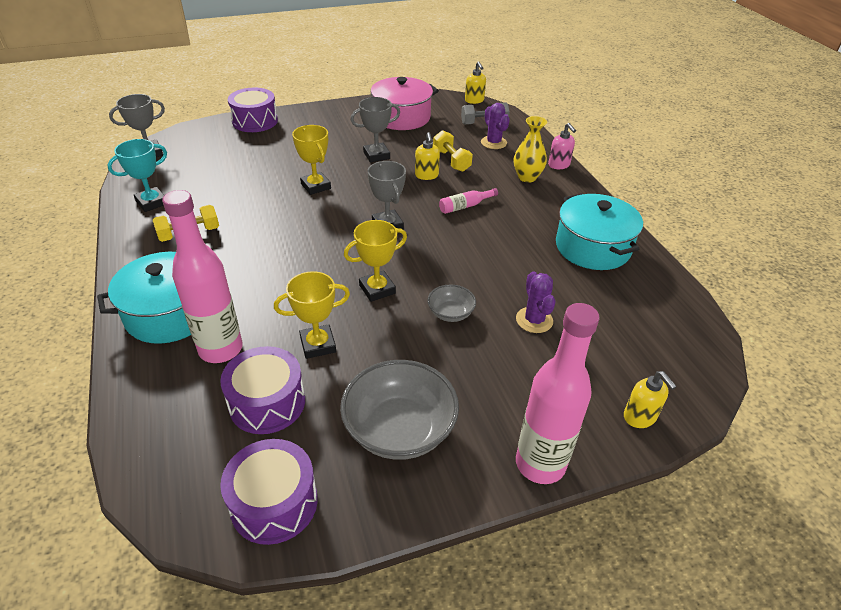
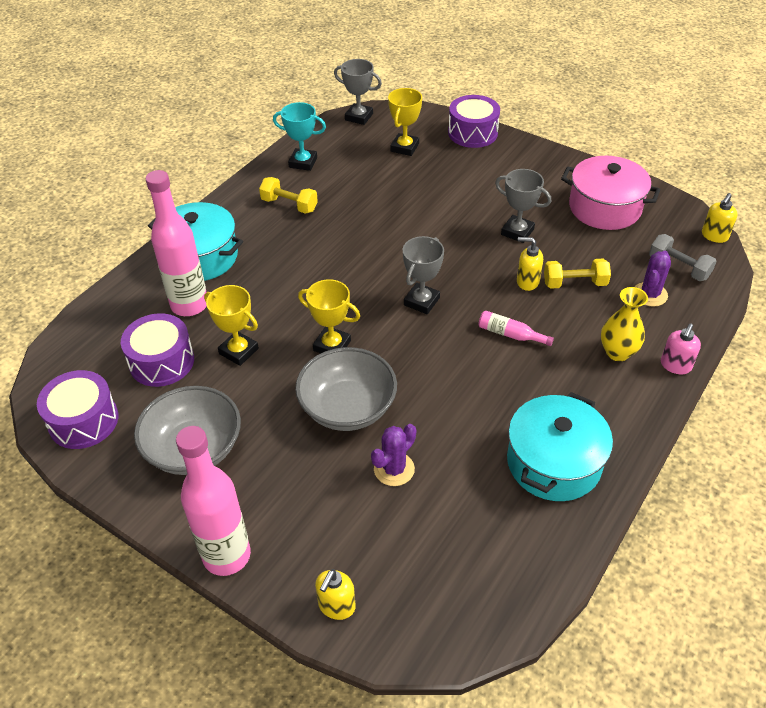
camera: 55 degrees right, 5 degrees up
yellow trophy [292,125,331,195] -> yellow trophy moved to [388,88,422,156]
yellow soap dispenser [415,132,440,180] -> yellow soap dispenser turned 60 degrees clockwise [517,237,543,291]
grey bowl [427,285,476,322] -> grey bowl [295,347,397,431], size x1.97
yellow dumbbell [433,130,473,172] -> yellow dumbbell turned 60 degrees clockwise [544,259,611,289]

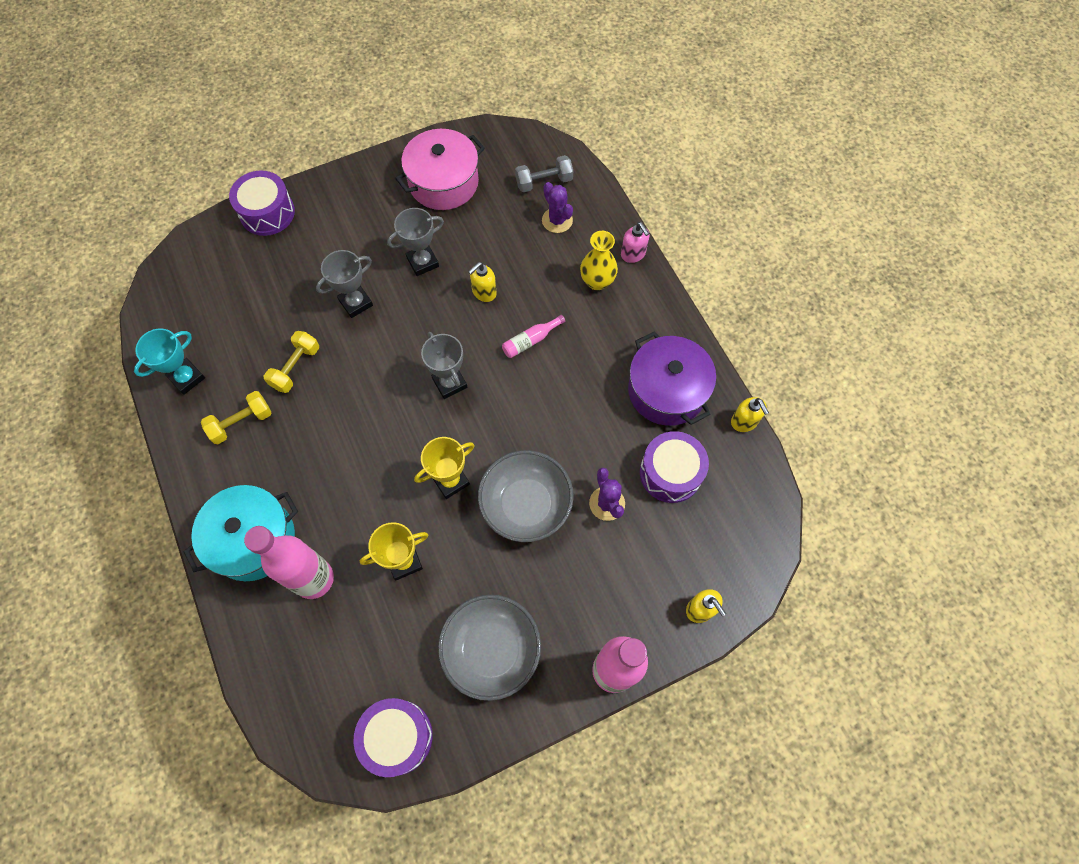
camera: 60 degrees left, 20 degrees up
purple drum [121,313,194,387] -> purple drum moved to [640,431,709,503]
grey trophy [334,59,382,125] -> grey trophy moved to [316,250,373,318]
yellow trophy [388,88,422,156] -> none
turquoise pot [507,392,613,501] -> purple pot [628,331,716,426]
yellow dumbbell [544,259,611,289] -> yellow dumbbell moved to [263,331,319,393]
yellow soap dispenser [702,193,738,243] -> yellow soap dispenser moved to [731,397,769,432]

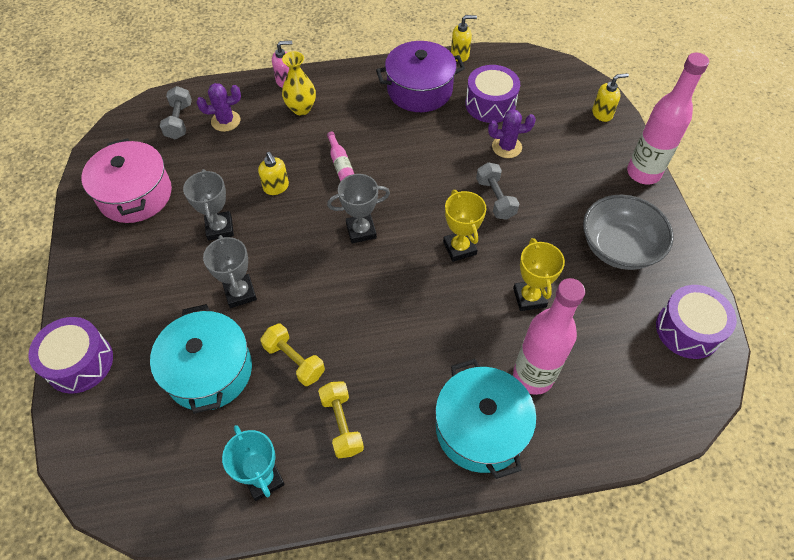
camera: 75 degrees left, 10 degrees down
grey bowl [478,450,574,542] -> grey dumbbell [476,162,519,220]
none -> turquoise pot [150,304,252,414]

